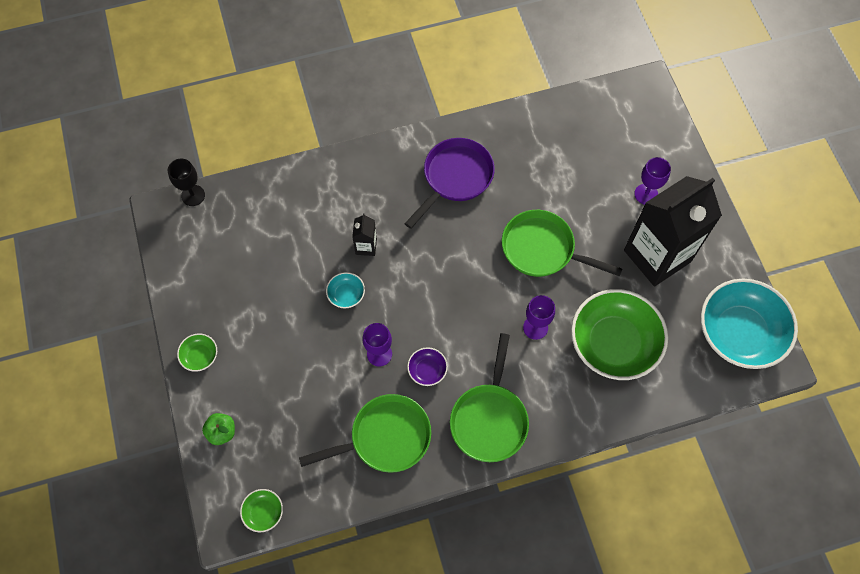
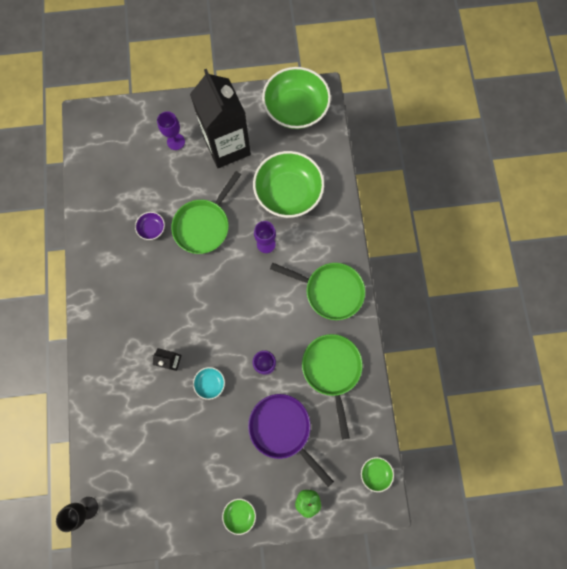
camera: 80 degrees left, 10 degrees up
purple pan [404,138,495,229] -> purple pan moved to [248,394,334,487]
purple bowl [407,347,448,386] -> purple bowl moved to [135,212,165,240]
turquoise bowl [701,279,798,369] -> green bowl [262,67,331,129]

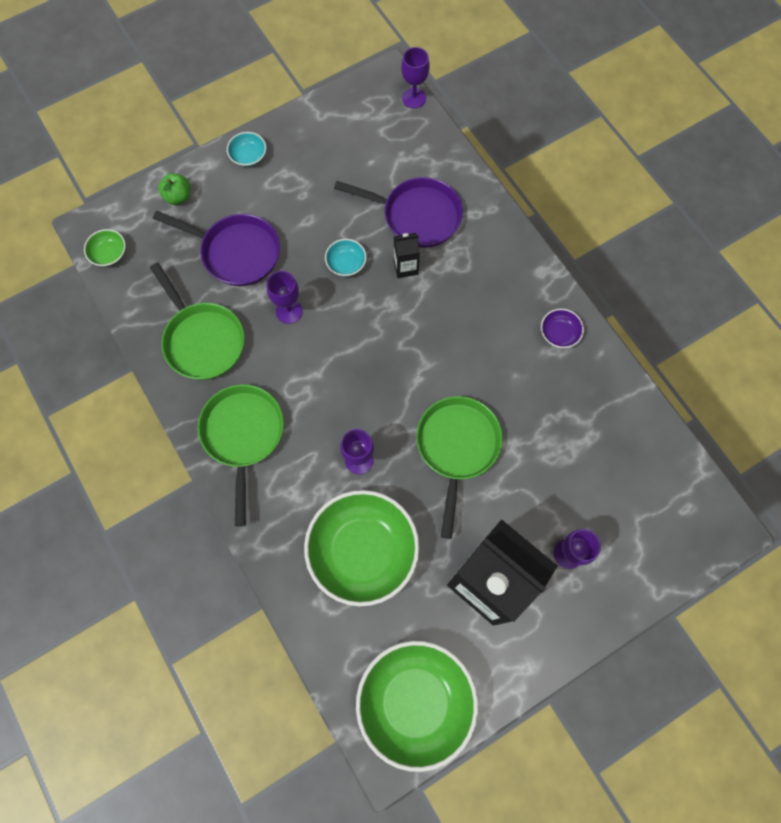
camera: 155 degrees right, 5 degrees down
black goblet [56,497,98,532] -> purple goblet [401,47,430,108]
purple bowl [135,212,165,240] -> purple bowl moved to [541,309,584,348]
green bowl [222,499,256,535] -> turquoise bowl [227,132,266,167]
green pan [270,263,365,320] -> green pan turned 90 degrees clockwise [198,384,284,526]
none -> purple pan [334,177,463,248]

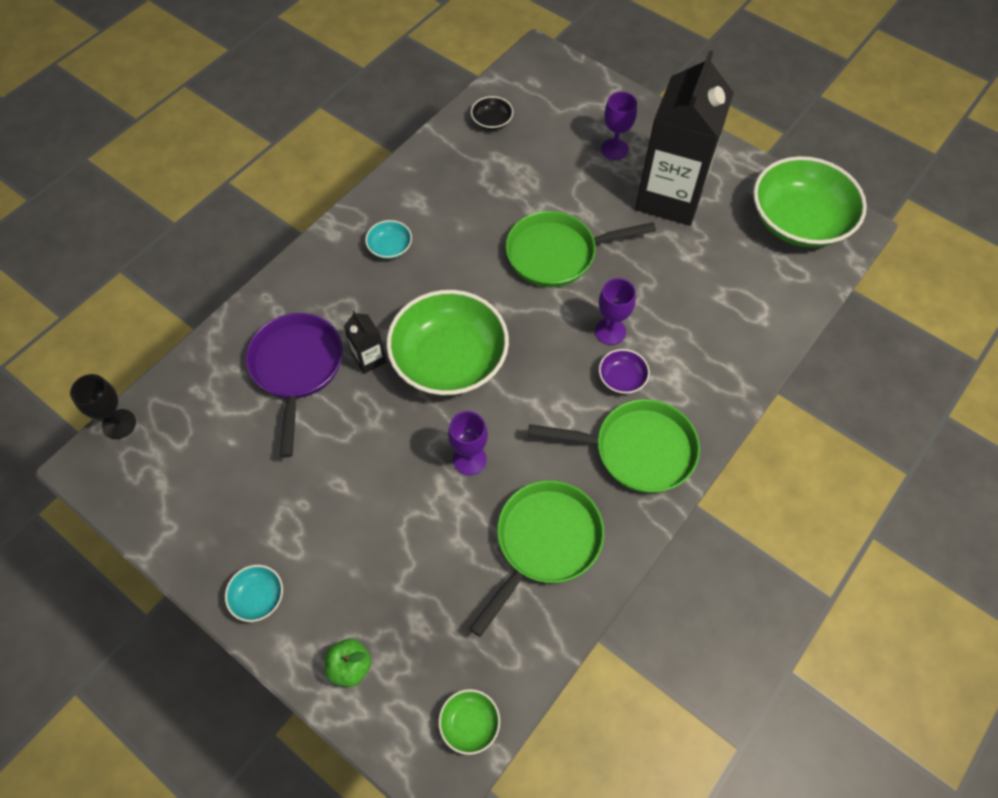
camera: 110 degrees left, 10 degrees down
purple pan [153,211,280,286] -> none
green pan [198,384,284,526] -> green pan turned 150 degrees counterclockwise [528,399,700,493]
green bowl [304,490,419,606] -> green bowl moved to [386,290,509,396]
turquoise bowl [325,239,366,276] -> turquoise bowl moved to [365,220,412,259]
purple goblet [401,47,430,108] -> black goblet [70,374,136,439]
purple bowl [541,309,584,348] -> purple bowl moved to [599,349,650,394]
none -> black bowl [471,96,513,130]

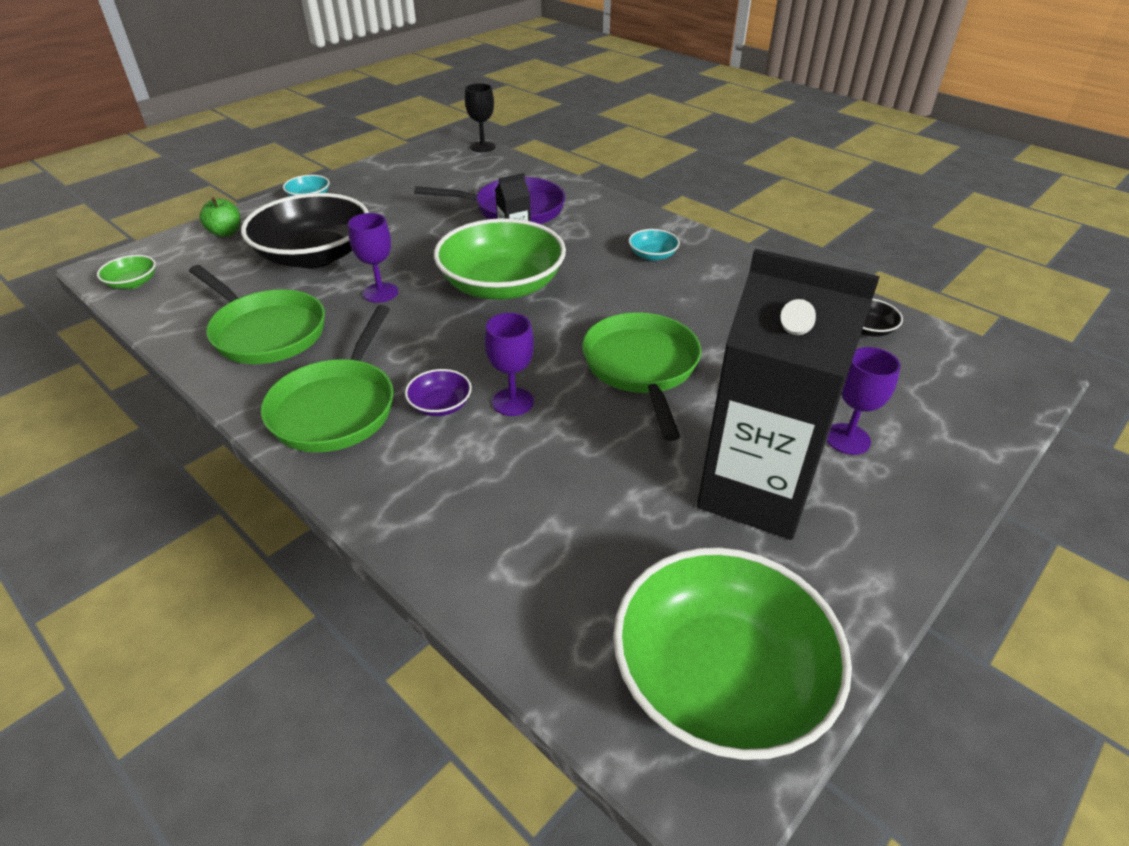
camera: 95 degrees right, 20 degrees down
none -> black bowl [241,193,369,268]

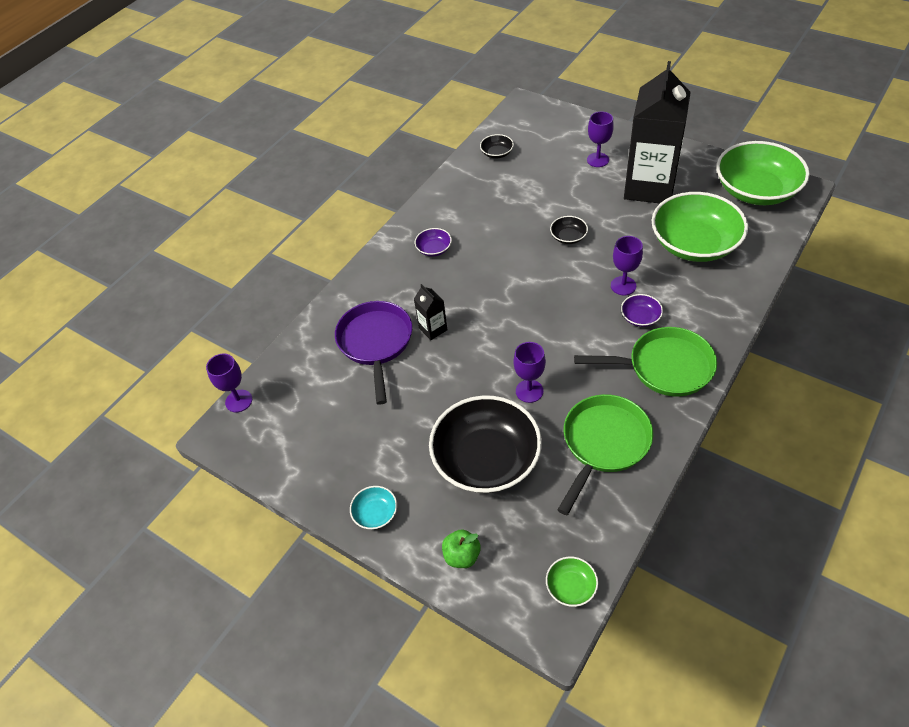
camera: 95 degrees left, 10 degrees up
green bowl [434,218,566,300] -> green bowl moved to [651,192,748,262]
black goblet [465,83,496,152] -> purple goblet [206,354,252,412]
green pan [582,312,701,441] -> black bowl [550,216,588,244]
turquoise bowl [629,229,680,261] -> purple bowl [415,228,452,257]

